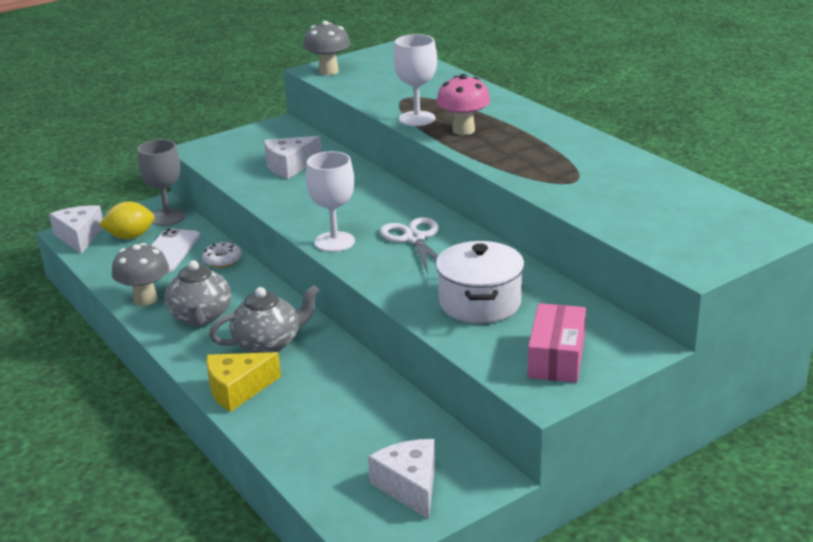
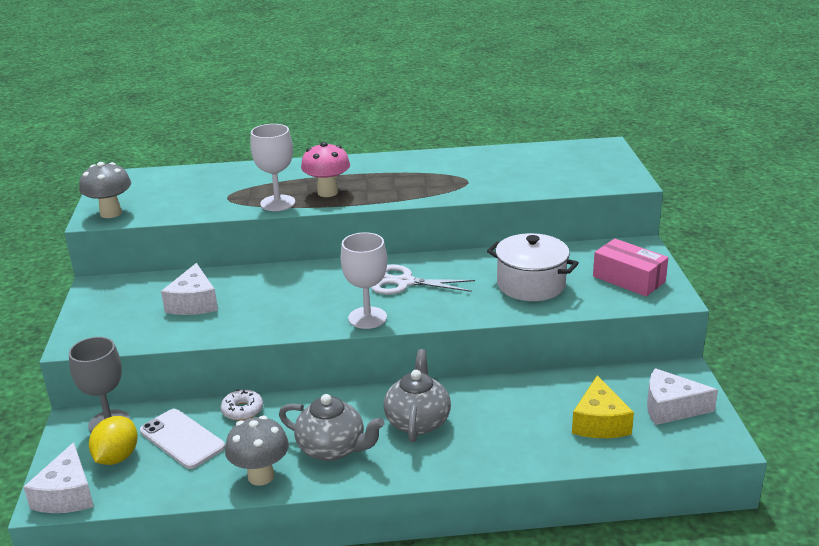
camera: 60 degrees left, 0 degrees up
white cheese [49,205,103,254] -> white cheese turned 105 degrees counterclockwise [23,442,94,513]
yellow cheese [206,352,281,412] -> yellow cheese moved to [572,376,634,438]

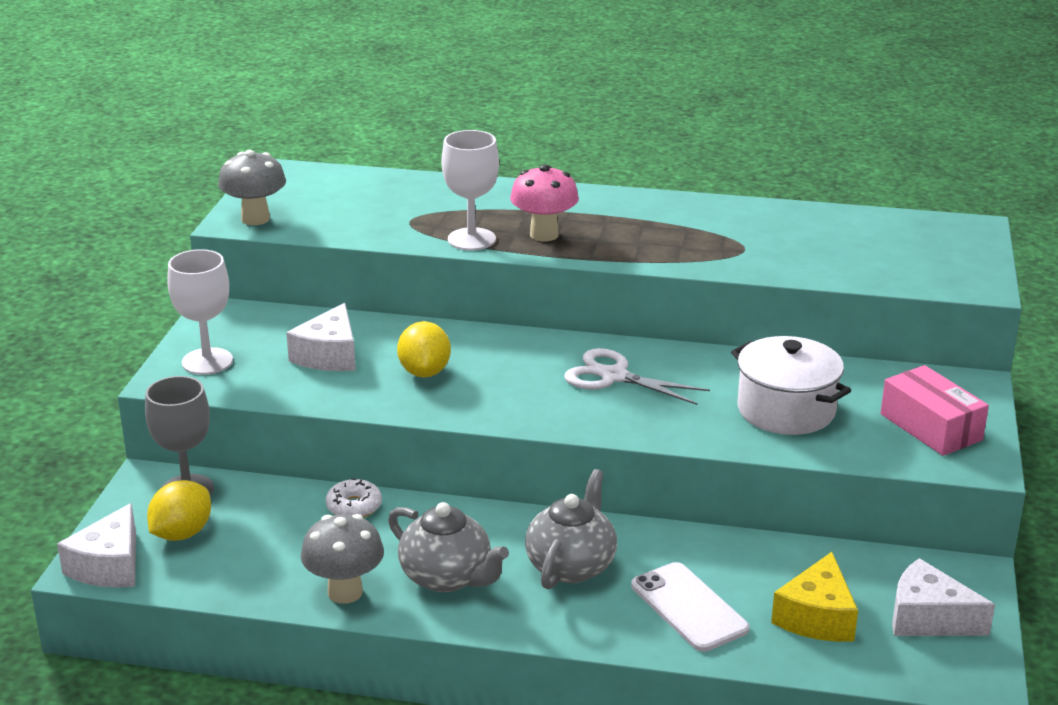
camera: 15 degrees right, 0 degrees up
white phone [140,409,225,469] -> white phone moved to [631,562,749,652]
white goblet [340,232,387,329] -> white goblet moved to [167,249,233,375]
none -> yellow lemon [397,321,451,377]

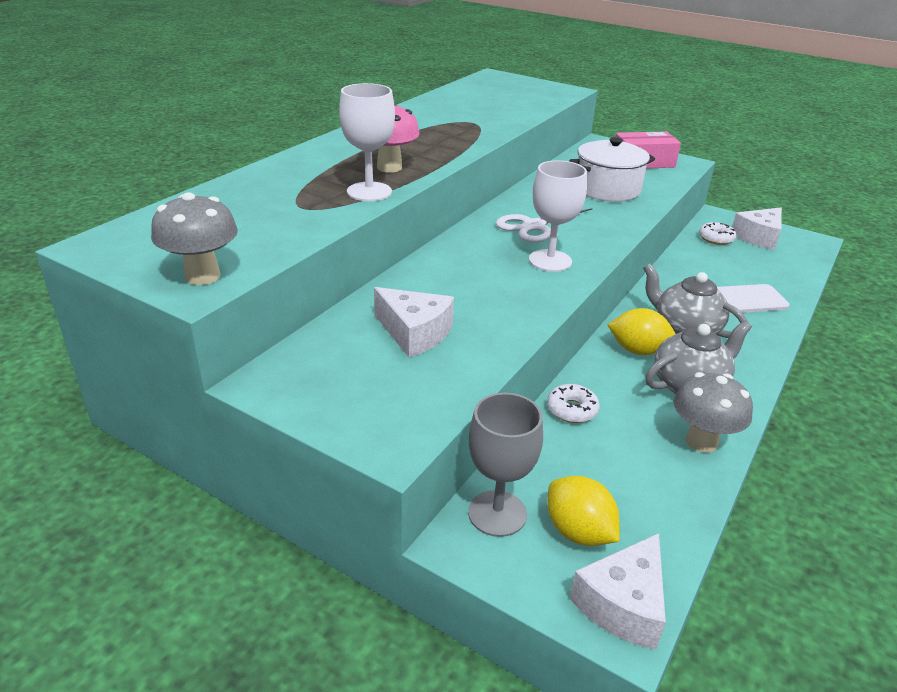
camera: 70 degrees left, 5 degrees up
white cheese [57,503,136,588] -> white cheese turned 90 degrees clockwise [569,533,666,650]
white goblet [167,249,233,375] -> white goblet moved to [529,160,587,272]
yellow lemon [397,321,451,377] -> yellow lemon moved to [608,308,675,355]
yellow cheese [771,552,858,642] -> none
none -> white donut [699,222,737,245]

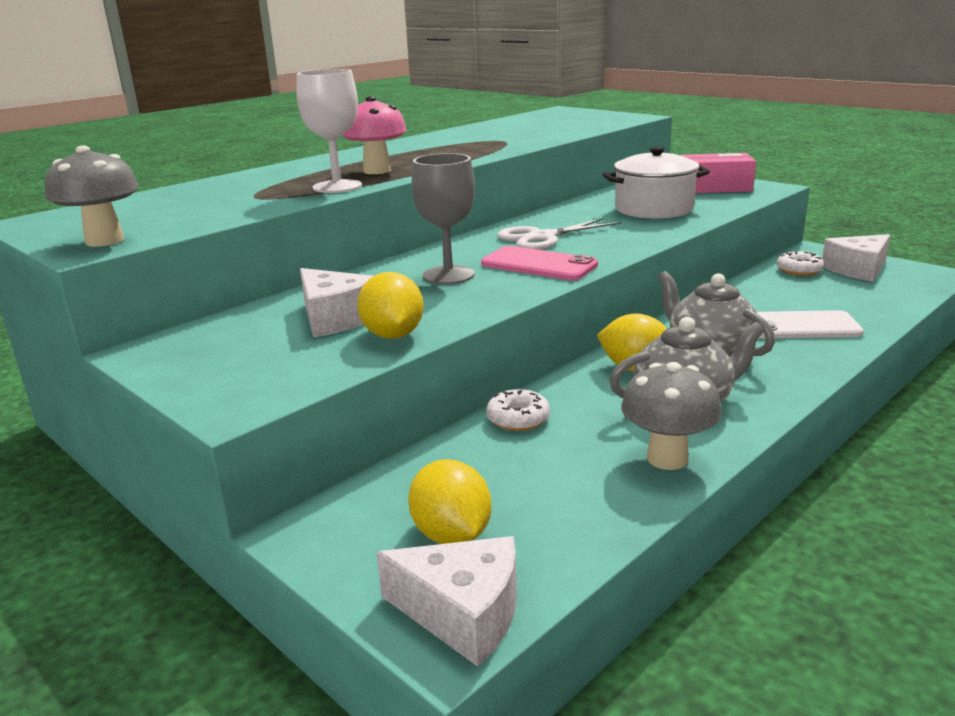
camera: 15 degrees right, 10 degrees down
grey goblet [468,393,543,537] -> grey goblet moved to [412,153,475,285]
white goblet [529,160,587,272] -> pink phone [481,246,598,281]
white cheese [569,533,666,650] -> white cheese turned 120 degrees counterclockwise [376,536,517,667]
none -> yellow lemon [357,272,424,339]

